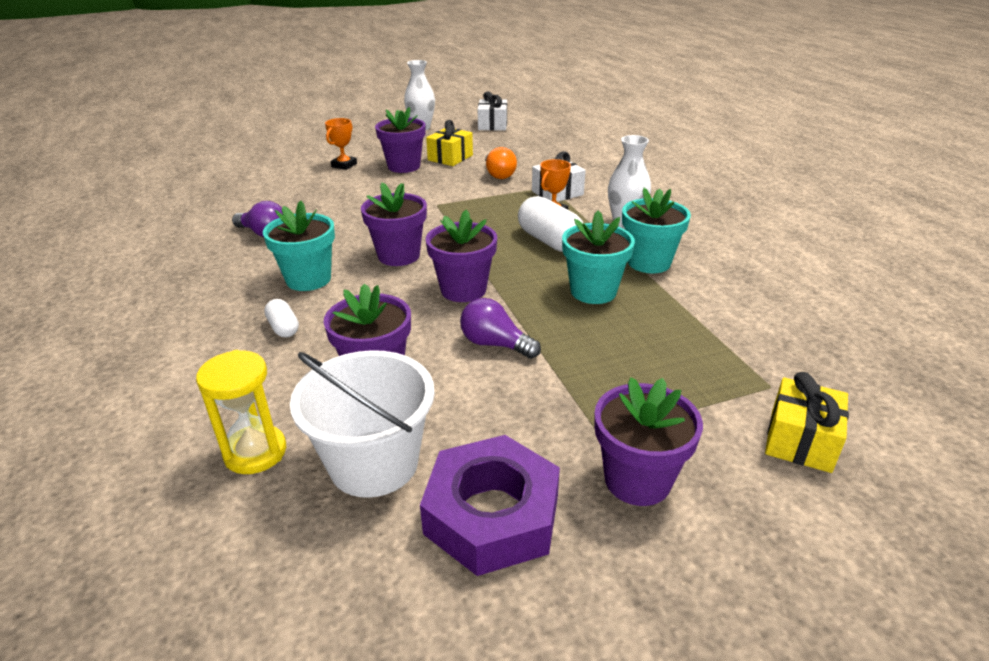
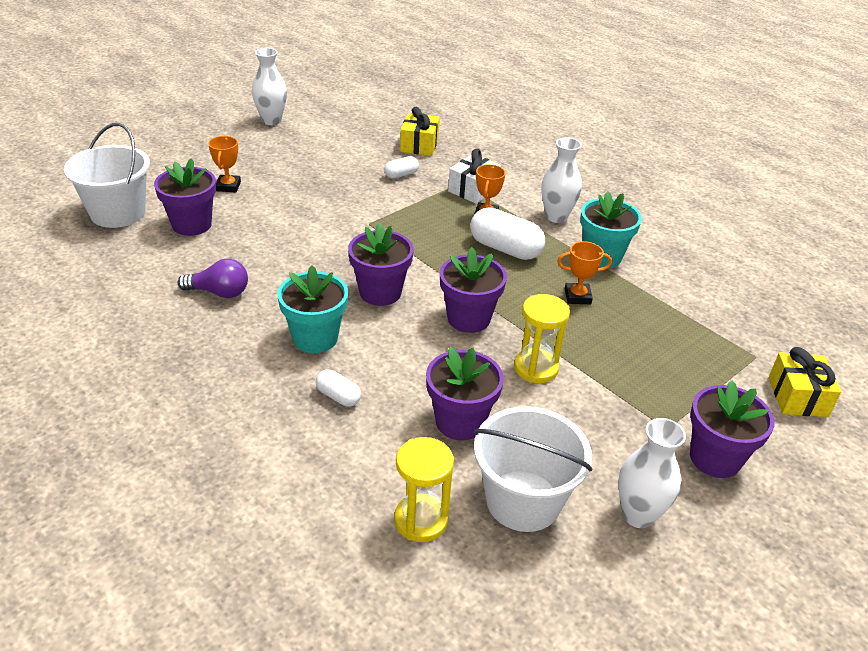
camera: 25 degrees left, 5 degrees up
purple flower pot [375,107,426,173] -> purple flower pot moved to [154,158,216,236]
purple nut [420,435,560,576] -> white vase [618,418,686,528]
yellow gift [426,120,473,166] -> yellow gift moved to [400,107,440,156]
purple light bulb [460,298,541,359] -> yellow hourglass [514,294,570,383]
white gift [478,91,507,131] -> none
orange light bulb [485,147,517,179] -> white capsule [384,156,419,179]
turquoise flower pot [562,210,635,304] -> orange trophy [557,241,612,304]
none -> white bucket [64,123,150,228]

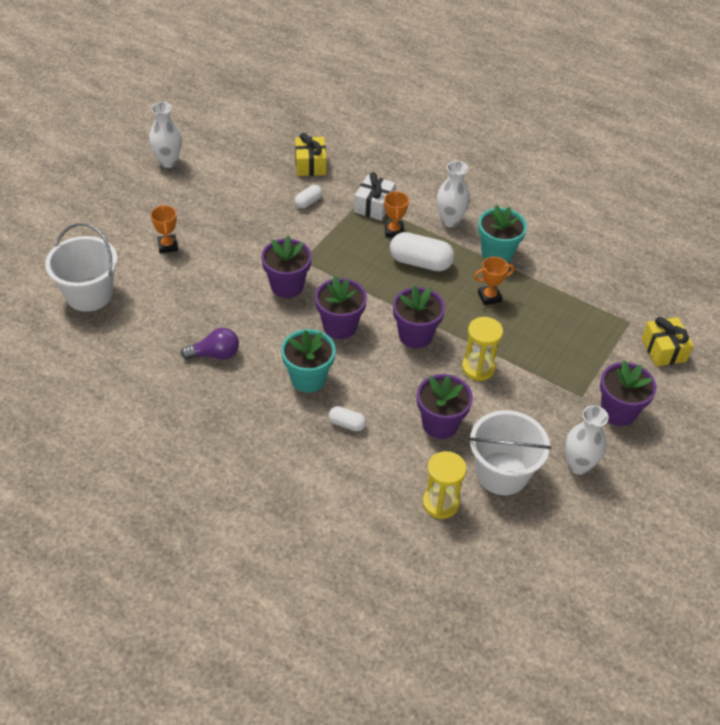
camera: 15 degrees left, 10 degrees up
purple flower pot [154,158,216,236] -> purple flower pot moved to [261,236,312,298]

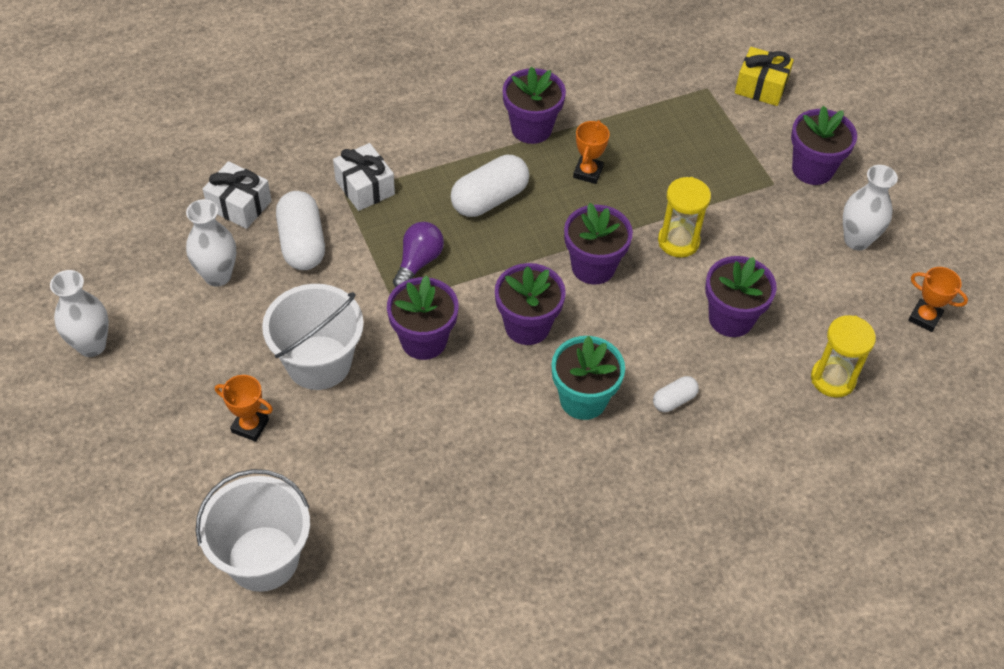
camera: 55 degrees left, 5 degrees up
purple light bulb [181,328,239,360] -> purple light bulb moved to [393,222,444,287]
yellow gift [295,133,327,176] -> white gift [203,161,272,229]
white capsule [295,185,322,208] -> white capsule [276,191,325,270], size x1.90
orange trophy [384,191,409,238] -> orange trophy moved to [908,267,968,332]
white vase [437,161,470,227] -> white vase moved to [186,199,236,287]
white bucket [468,410,551,495] -> white bucket moved to [262,284,364,390]
turquoise flower pot [478,205,527,263] -> purple flower pot [503,67,566,144]

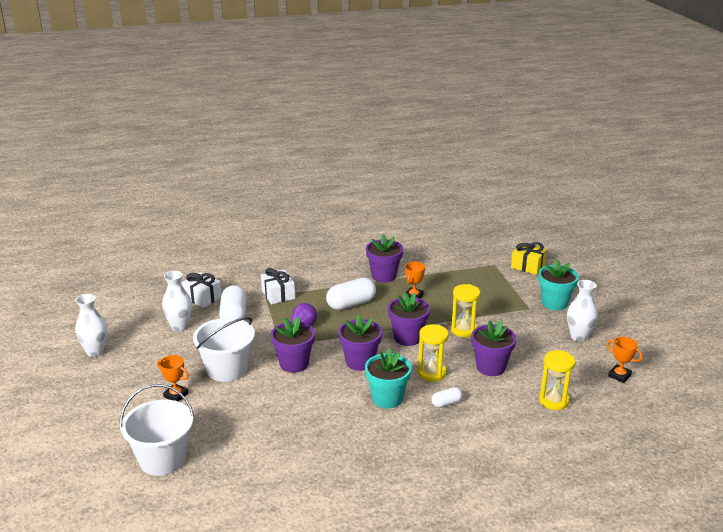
camera: 10 degrees right, 25 degrees down
purple flower pot [791,106,857,185] -> turquoise flower pot [538,259,579,310]
none -> yellow hourglass [418,324,449,382]

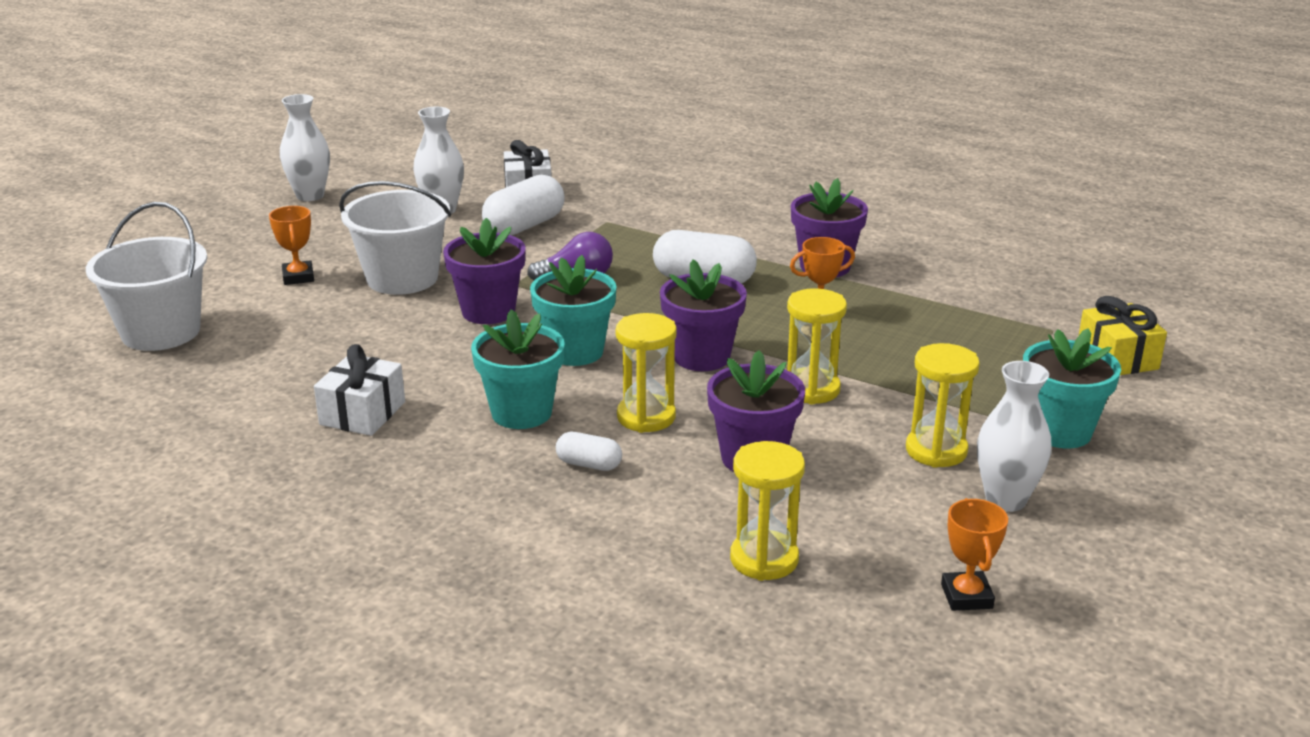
camera: 45 degrees right, 0 degrees up
white gift [261,268,295,304] -> white gift moved to [314,344,405,436]
purple flower pot [338,315,382,371] -> turquoise flower pot [530,255,617,366]
none -> yellow hourglass [906,343,980,468]

